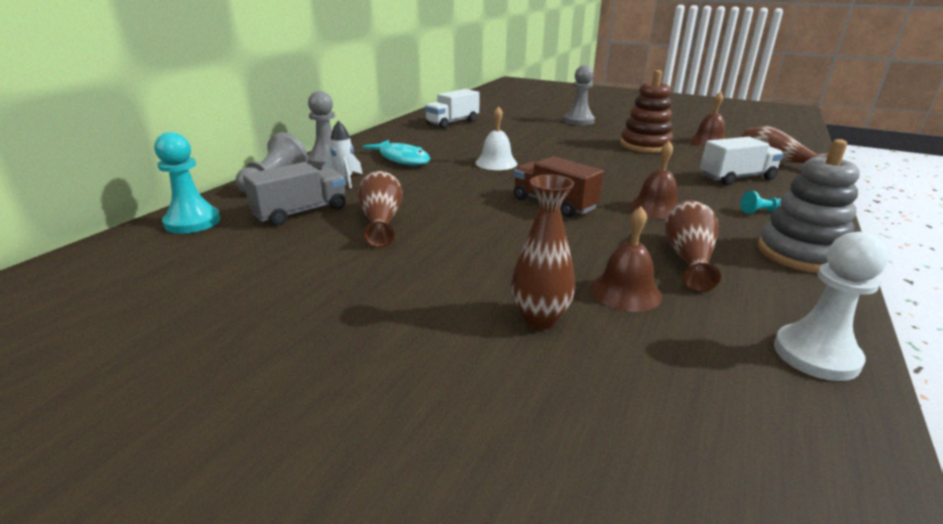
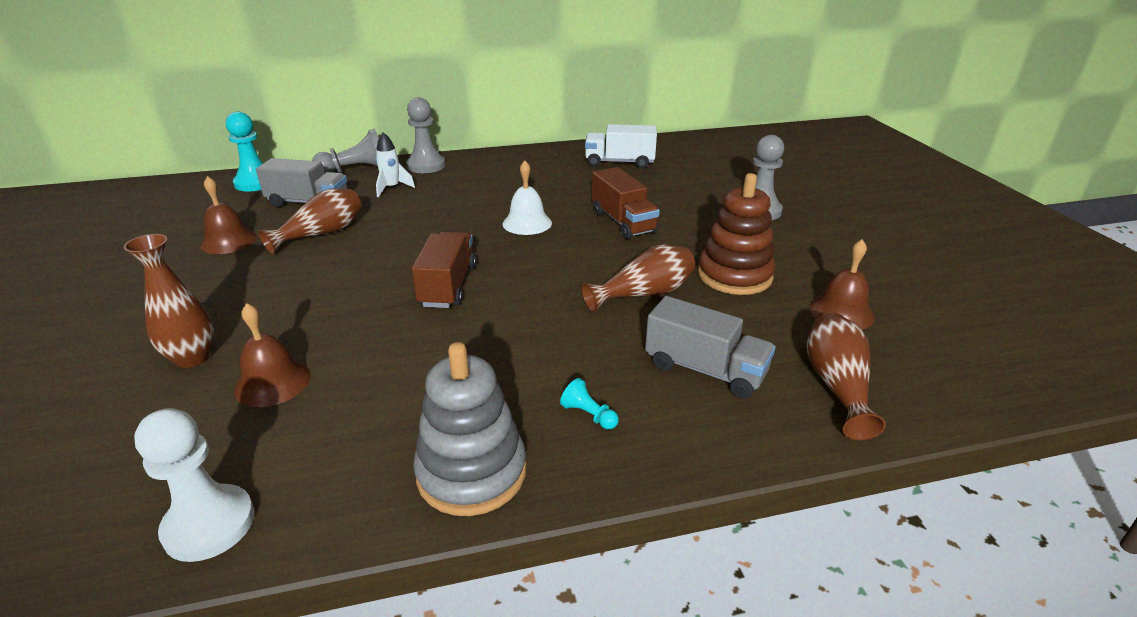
camera: 50 degrees right, 5 degrees up
turquoise fish [362,140,430,165] -> none
brown bell [629,141,679,219] -> brown bell moved to [200,176,257,254]
brown vase [665,200,721,292] -> brown vase moved to [581,244,695,312]
white truck [700,137,784,186] -> grey truck [645,296,776,399]
none -> brown truck [592,167,660,239]

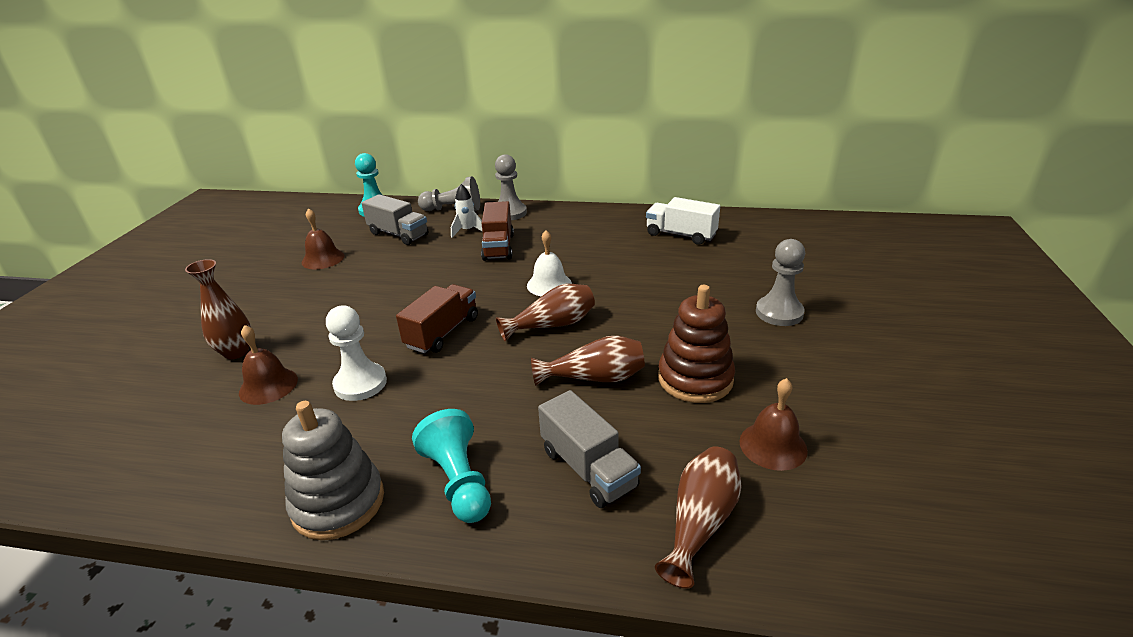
camera: 25 degrees right, 0 degrees up
white pawn [134,408,254,562] -> white pawn moved to [326,306,387,401]
brown vase [258,189,362,254] -> brown vase moved to [496,284,595,342]
turquoise pawn [560,378,619,429] -> turquoise pawn [412,409,491,523], size x2.11
brown truck [592,167,660,239] -> brown truck moved to [481,201,514,261]

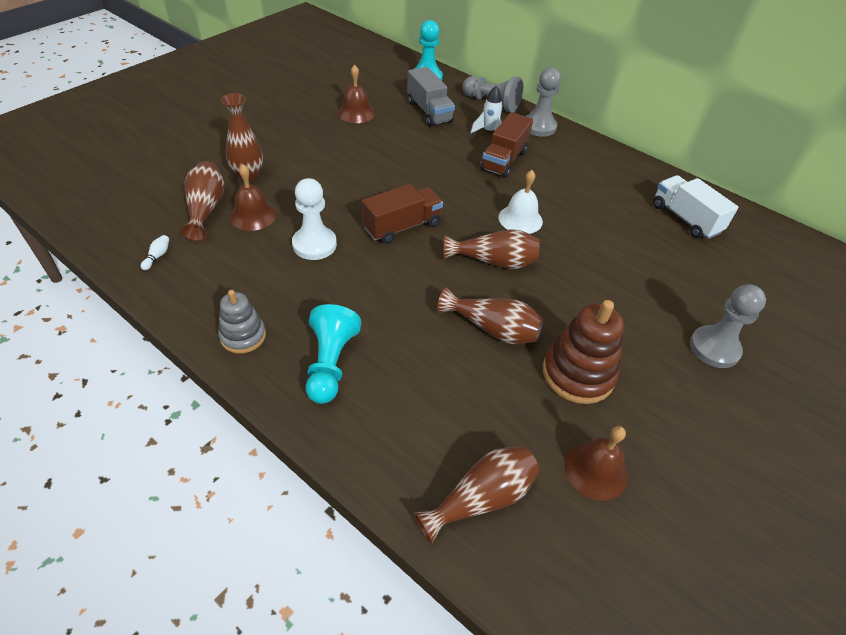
camera: 25 degrees right, 15 degrees up
grey stacking toy [282,401,384,540] -> grey stacking toy [218,290,266,354], size x0.63
grey truck [538,390,641,508] -> none
none -> white bowling pin [141,235,169,271]
none -> brown vase [181,161,224,241]

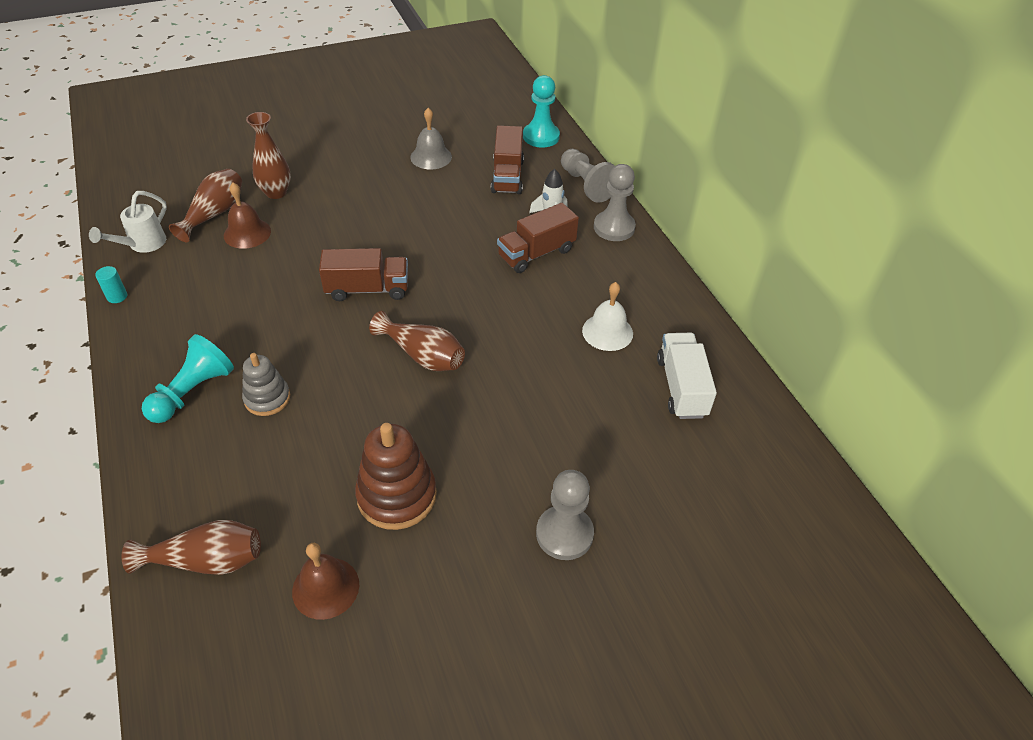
camera: 30 degrees right, 0 degrees up
white bowling pin [141,235,169,271] -> white watering can [89,191,167,253]
grey stacking toy [218,290,266,354] -> grey stacking toy moved to [242,353,290,416]
white pawn [292,178,337,260] -> none
brown bell [337,65,375,123] -> grey bell [410,108,452,169]
grey truck [407,67,455,127] -> brown truck [491,125,524,194]
brown vase [437,288,544,344] -> none
white bell [499,170,543,234] -> white bell moved to [582,282,633,351]
none -> turquoise cylinder [95,266,127,303]

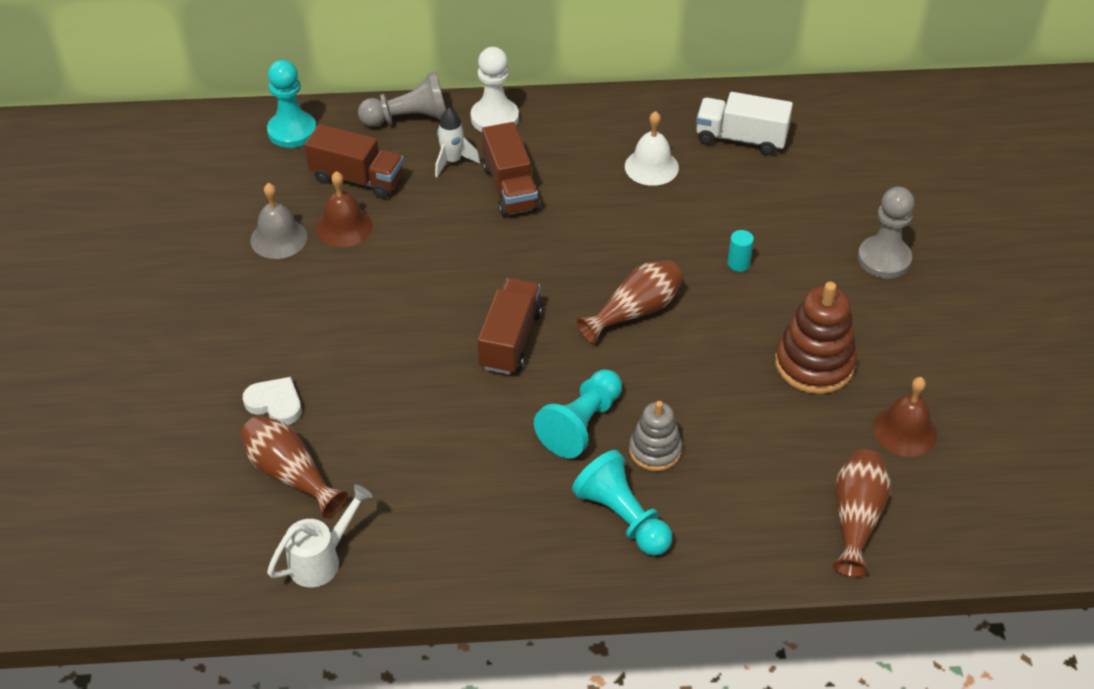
camera: 70 degrees left, 0 degrees up
white watering can [89,191,167,253] -> white watering can turned 90 degrees counterclockwise [267,484,373,587]
turquoise cylinder [95,266,127,303] -> turquoise cylinder moved to [727,230,754,272]
brown bell [224,183,271,249] -> brown bell moved to [316,171,373,247]
brown vase [246,112,291,199] -> white heart [243,377,302,425]
grey pawn [594,164,636,241] -> white pawn [471,47,519,132]
none -> turquoise pawn [534,369,622,458]

